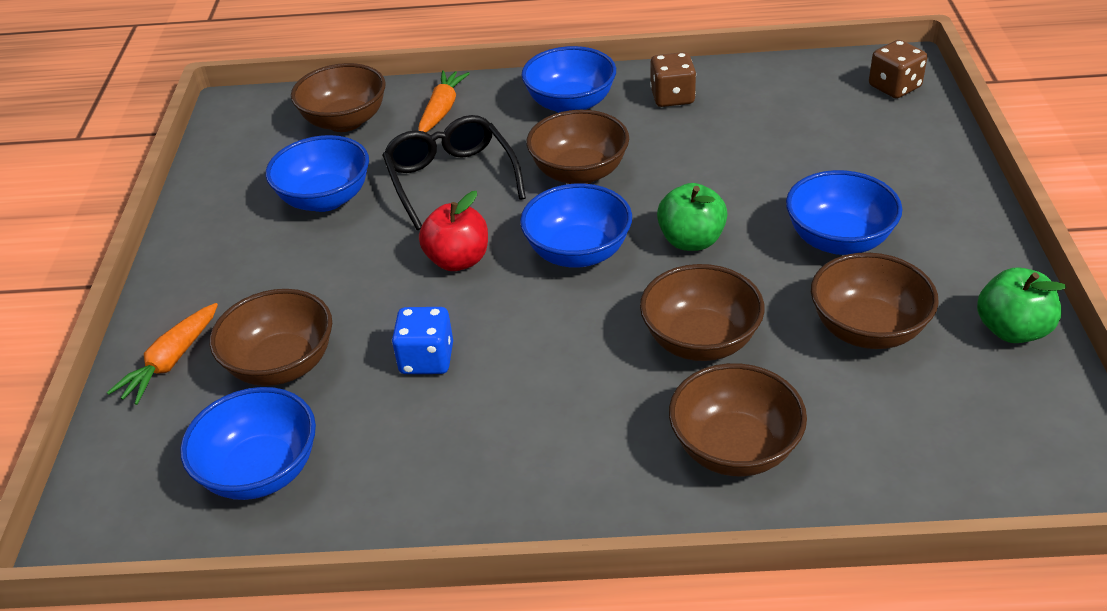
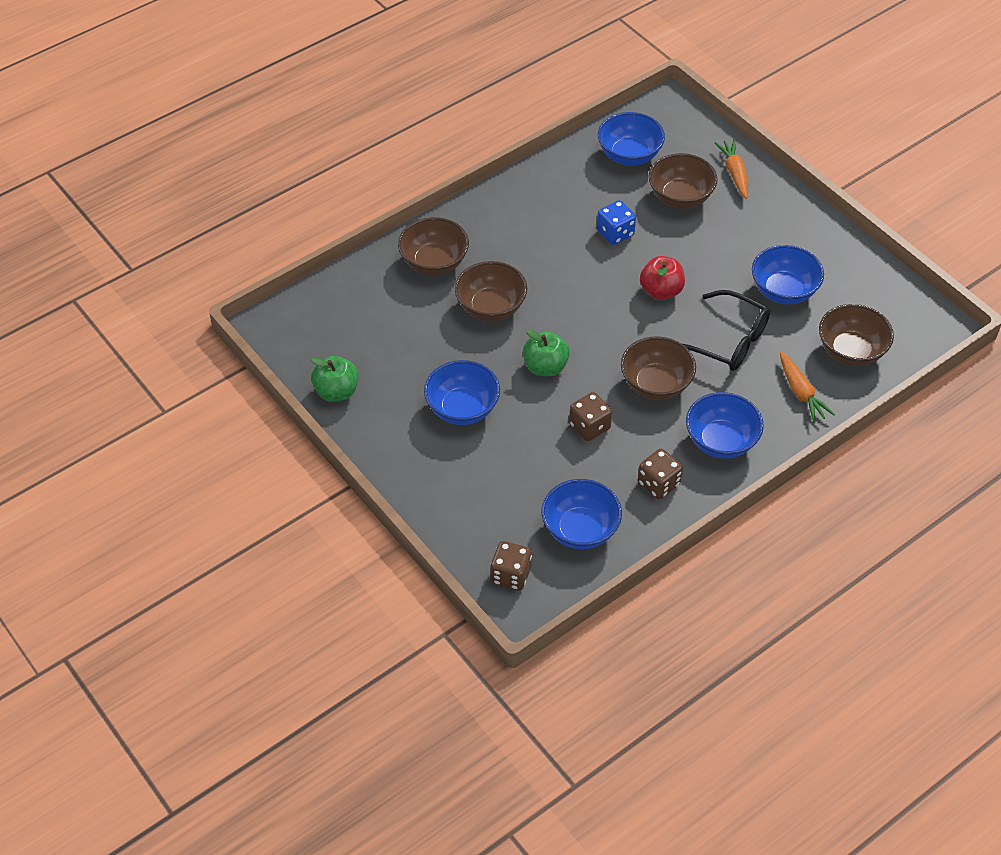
camera: 140 degrees right, 10 degrees up
blue bowl [520,183,632,268] -> blue bowl moved to [542,479,622,549]
brown bowl [811,252,939,349] -> none
none -> brown dice [569,392,612,441]

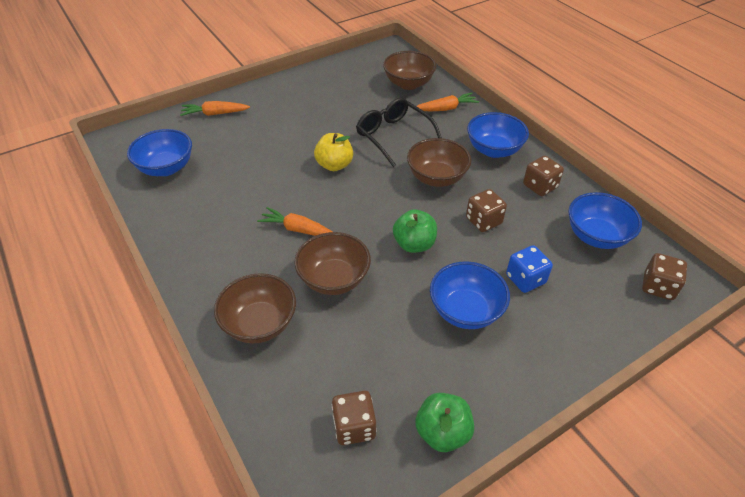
camera: 85 degrees left, 5 degrees down
blue dice [597,200,636,245] -> blue dice moved to [506,245,553,293]
red apple [640,256,685,300] -> yellow apple [314,133,353,171]
brown bowl [649,153,717,209] -> none
black glasses [683,290,770,371] -> black glasses turned 75 degrees counterclockwise [356,98,442,167]
blue bowl [752,245,824,304] -> none
none -> orange carrot [257,207,332,236]
none -> brown dice [332,391,376,445]

